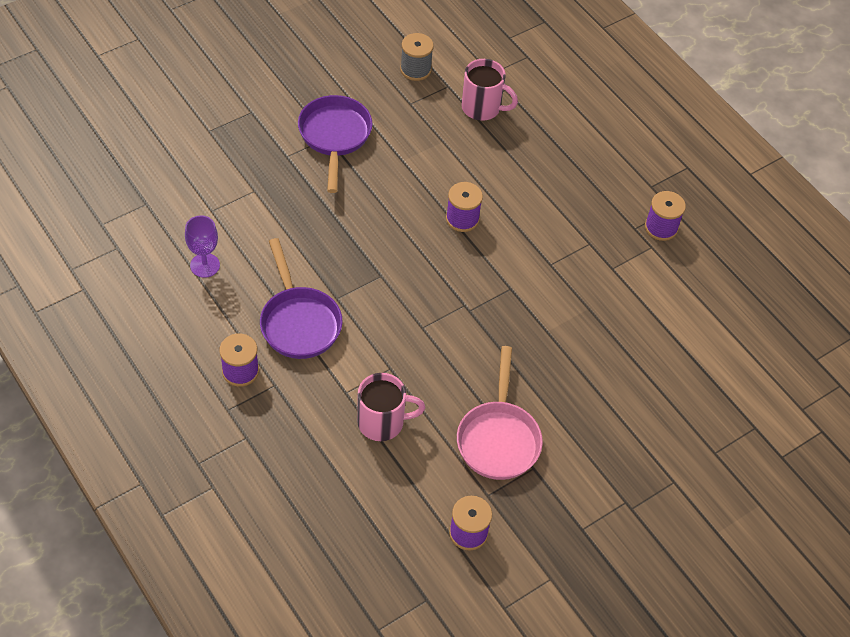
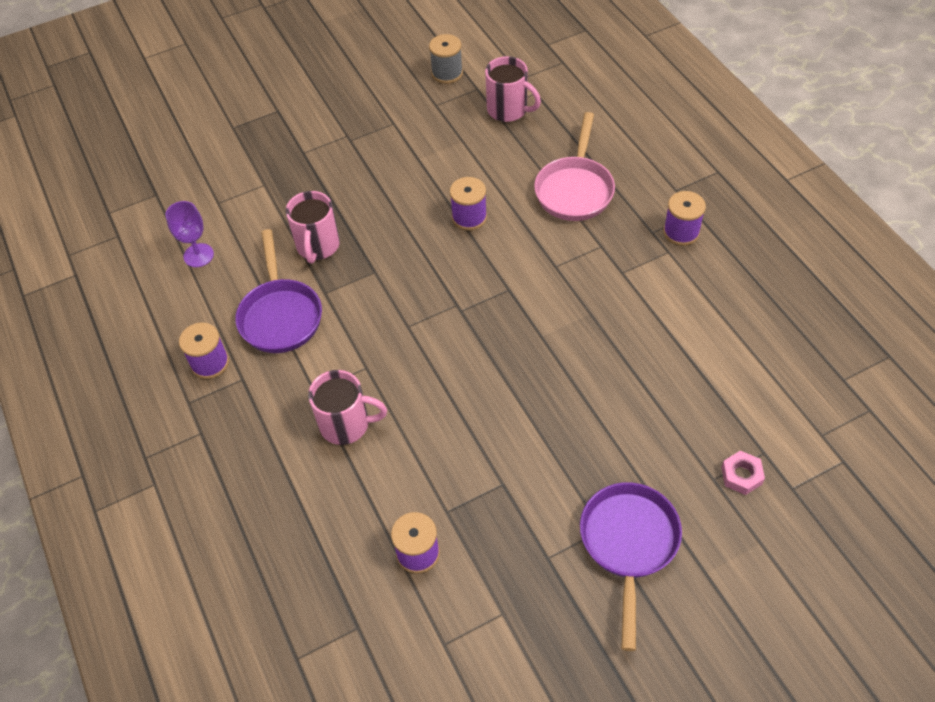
camera: 15 degrees right, 0 degrees up
purple pan [298,95,372,193] -> purple pan moved to [580,482,682,651]
pink pan [457,346,543,480] -> pink pan moved to [534,112,615,221]
none -> pink mug [286,191,340,264]
none -> pink nut [721,451,765,495]

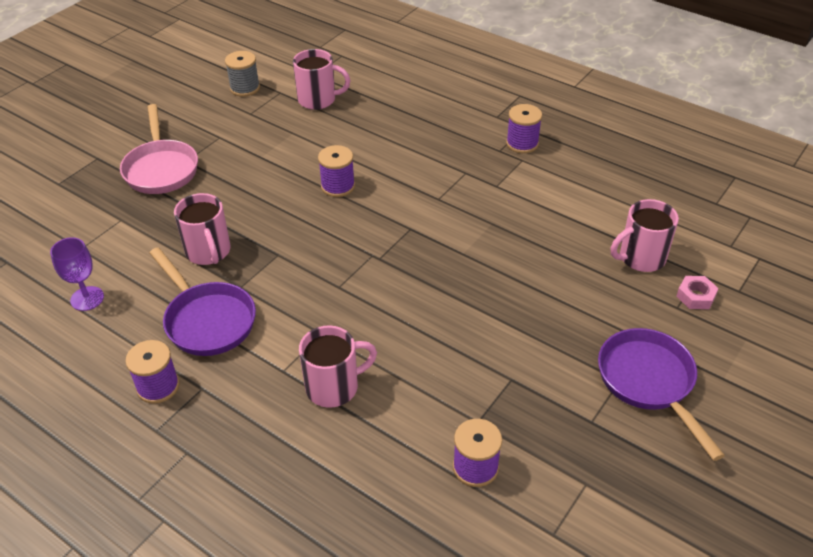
camera: 30 degrees left, 10 degrees down
pink pan [534,112,615,221] -> pink pan moved to [120,104,198,194]
none -> pink mug [611,199,679,272]

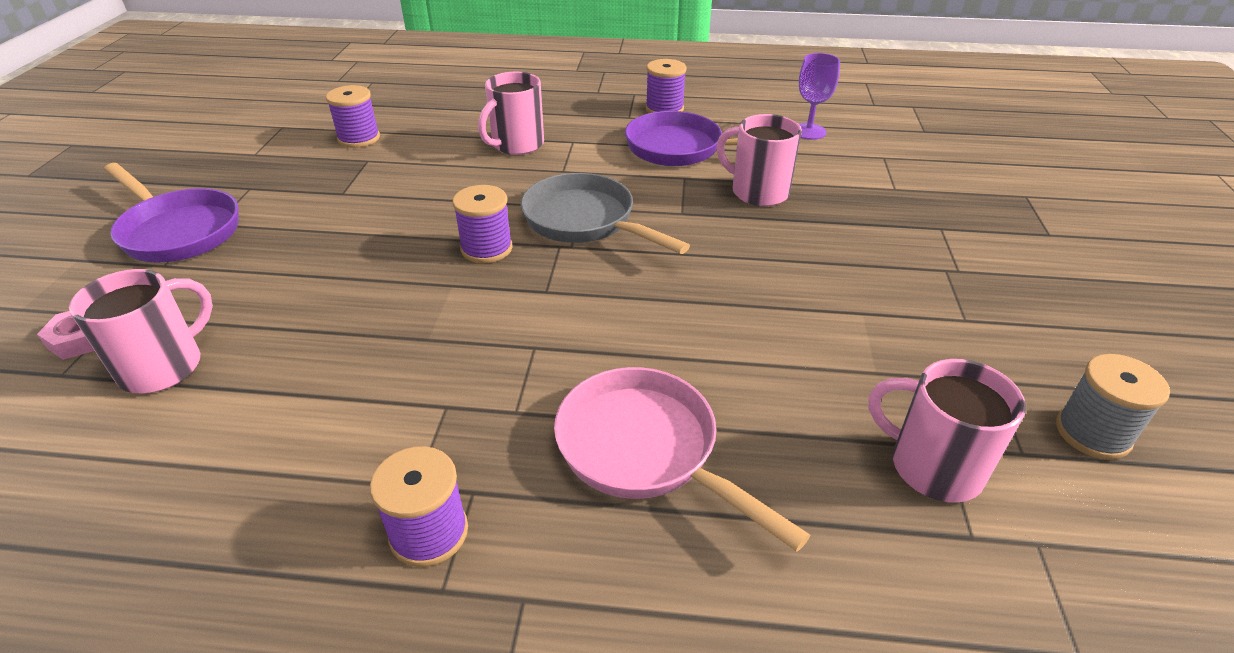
camera: 150 degrees right, 5 degrees down
pink pan [120,104,198,194] -> pink pan moved to [554,367,810,552]
pink mug [293,49,350,110] -> pink mug turned 60 degrees clockwise [868,359,1026,503]
purple spool [318,145,355,197] -> purple spool moved to [452,185,513,263]
none -> grey pan [521,173,690,254]

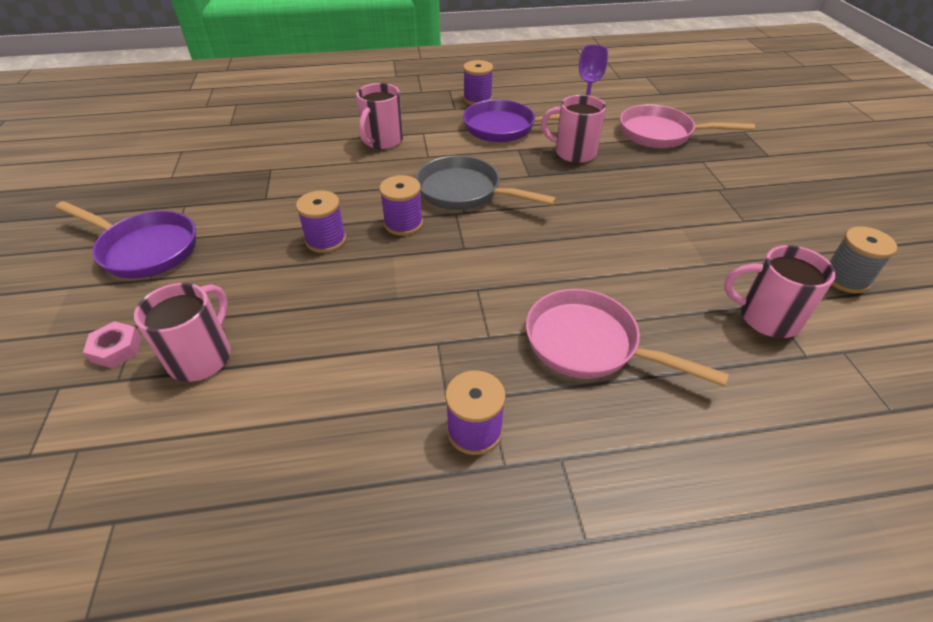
camera: 15 degrees left, 5 degrees up
purple spool [326,85,380,148] -> purple spool moved to [296,191,346,253]
none -> pink pan [620,105,755,148]

